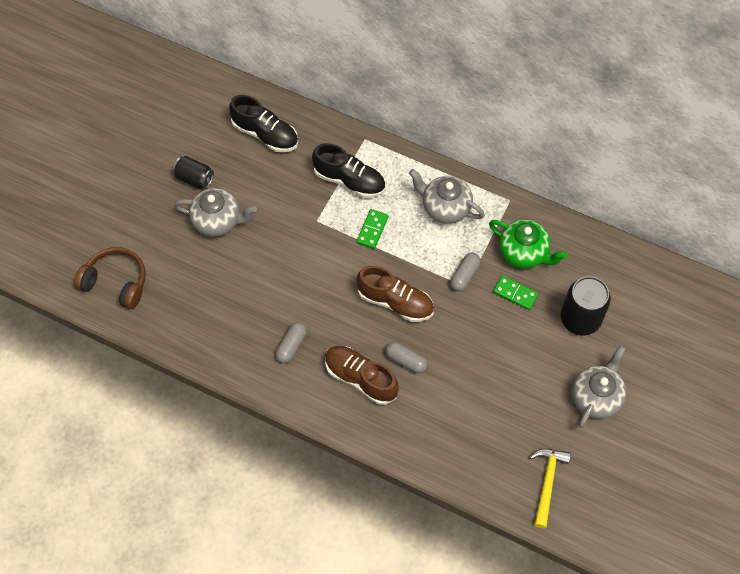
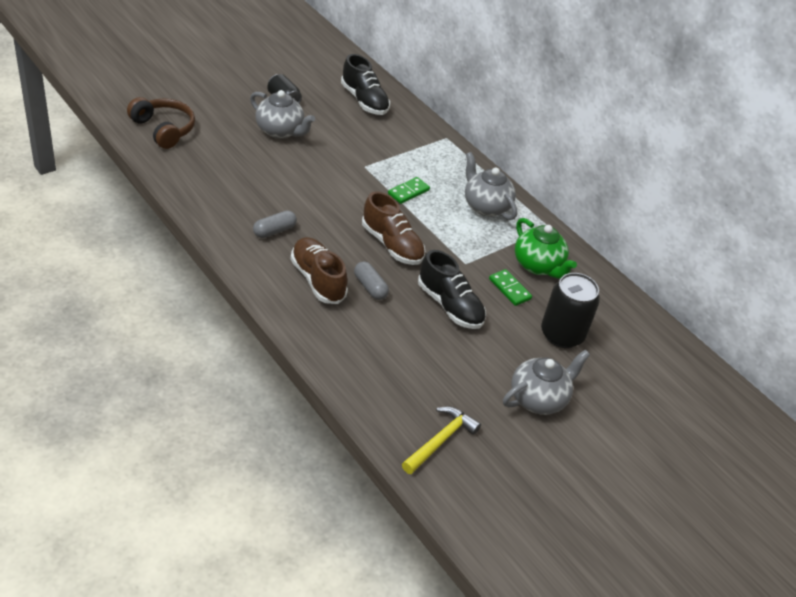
camera: 20 degrees right, 20 degrees down
black shoe [312,143,386,198] -> black shoe moved to [418,250,486,329]
grey capsule [450,253,481,291] -> none

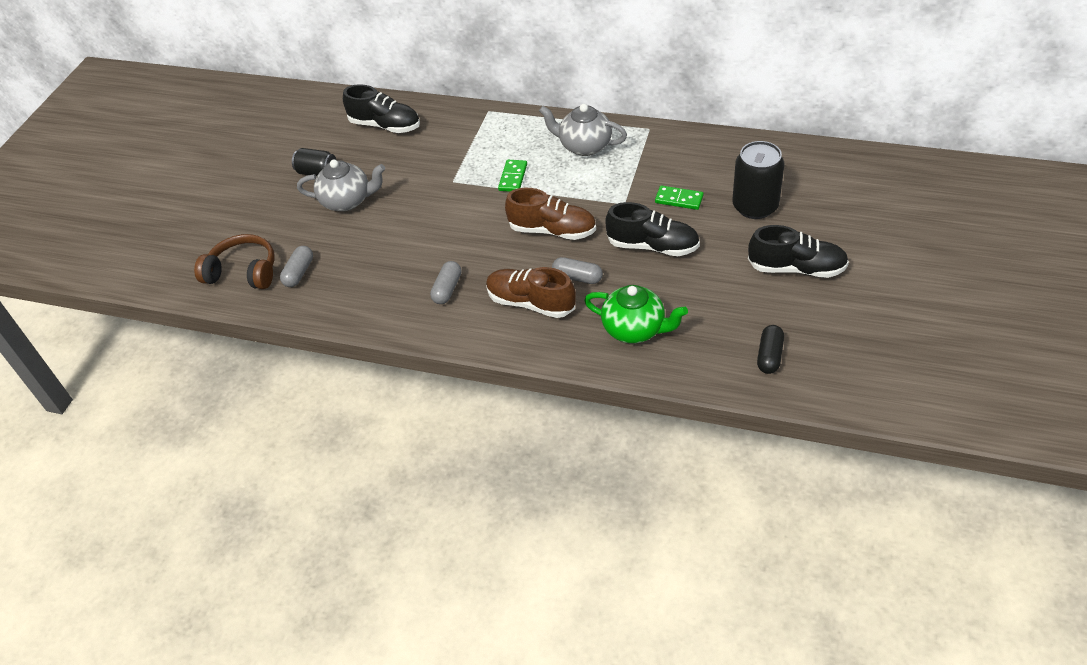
camera: 25 degrees left, 5 degrees up
yellow hammer [402,406,481,474] -> black capsule [757,325,784,374]
grey teapot [503,350,590,415] -> black shoe [748,225,849,278]
green teapot [515,218,577,279] -> green teapot moved to [584,285,688,343]
none -> grey capsule [280,246,313,287]

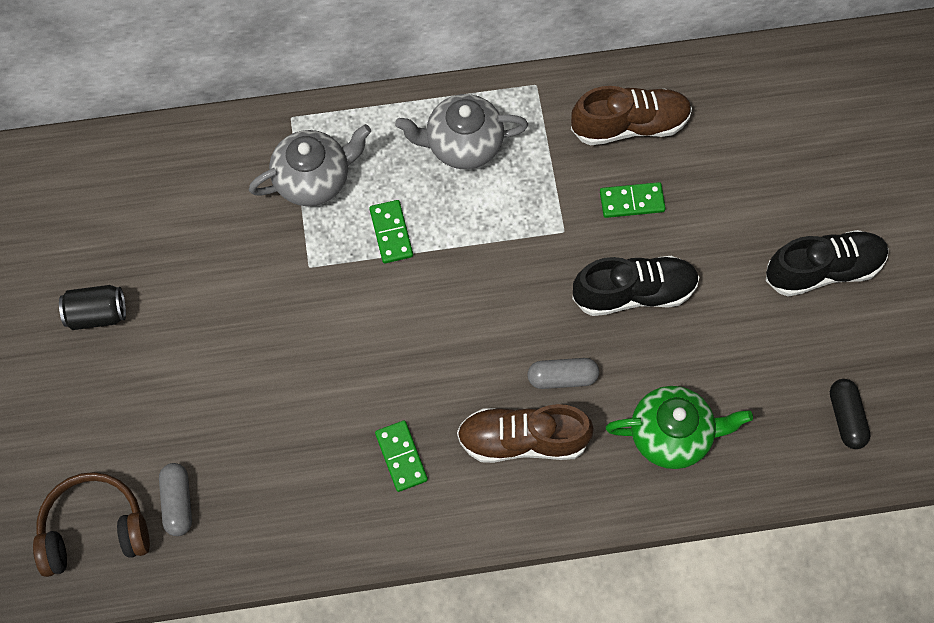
camera: 30 degrees left, 20 degrees up
grey teapot [297,160,385,212] -> grey teapot moved to [249,124,371,206]
black shoe [343,84,420,133] -> none
grey capsule [430,261,461,304] -> green domino [375,421,428,492]
brown shoe [505,188,596,240] -> brown shoe moved to [571,86,692,145]
black can [732,141,785,219] -> none

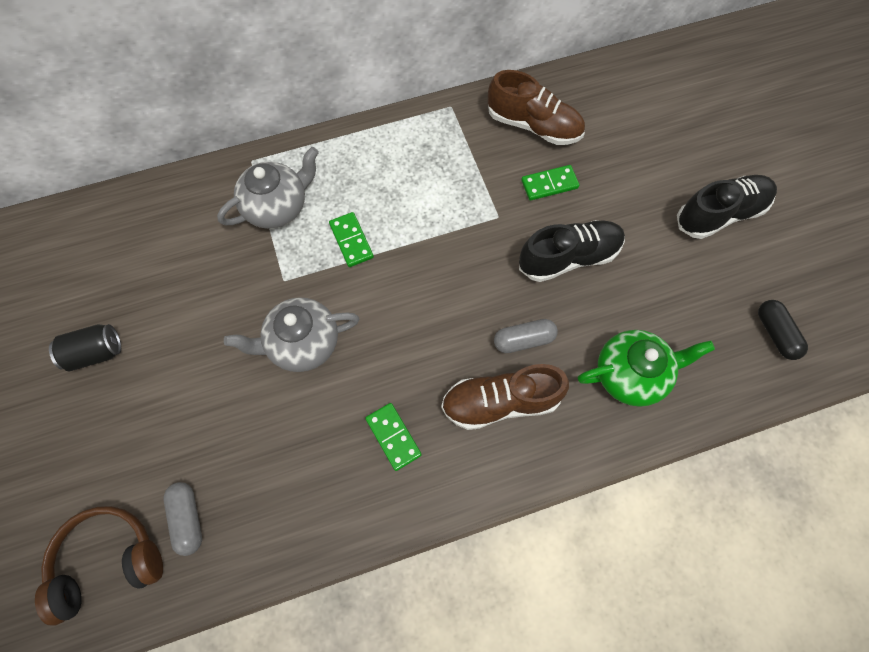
camera: 10 degrees left, 0 degrees up
grey teapot [395,94,528,169] -> grey teapot moved to [224,297,359,372]
brown shoe [571,86,692,145] -> brown shoe turned 45 degrees clockwise [488,70,585,145]

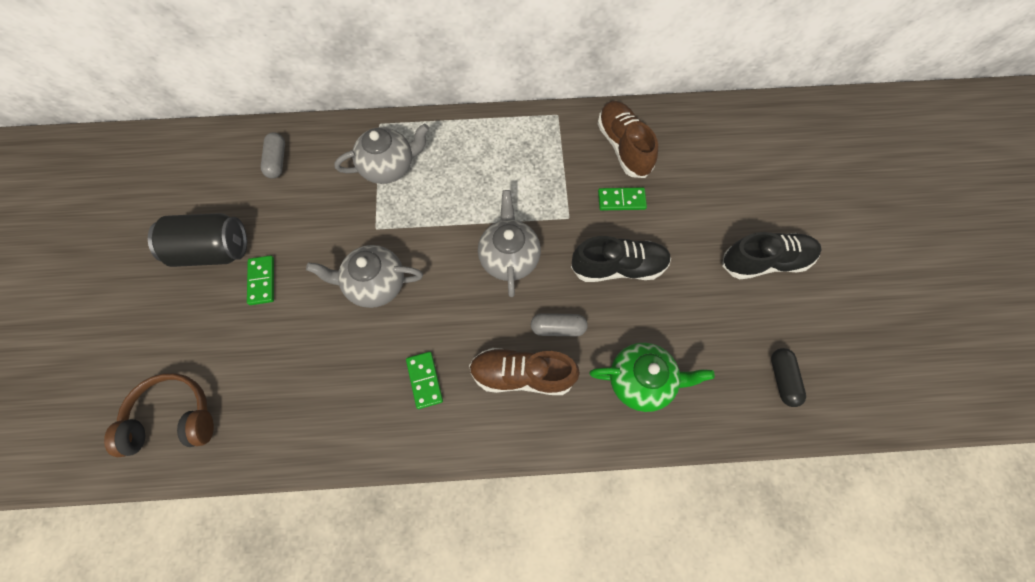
camera: 15 degrees right, 0 degrees up
black can [49,324,121,372] -> black can [148,213,247,267], size x1.63
grey capsule [164,482,202,556] -> grey capsule moved to [261,132,285,179]
green domino [329,212,374,267] -> green domino moved to [247,255,274,305]
brown shoe [488,70,585,145] -> brown shoe turned 150 degrees counterclockwise [598,101,658,178]
none -> grey teapot [478,190,541,297]

